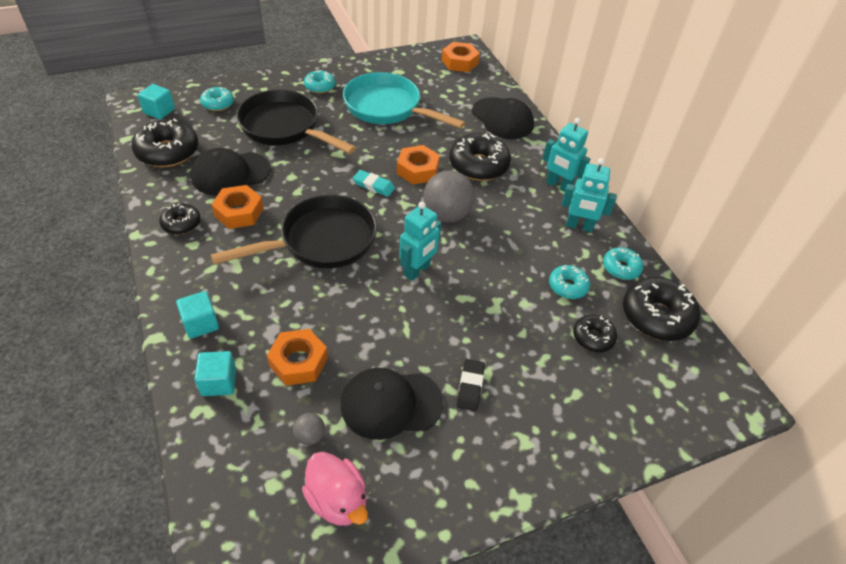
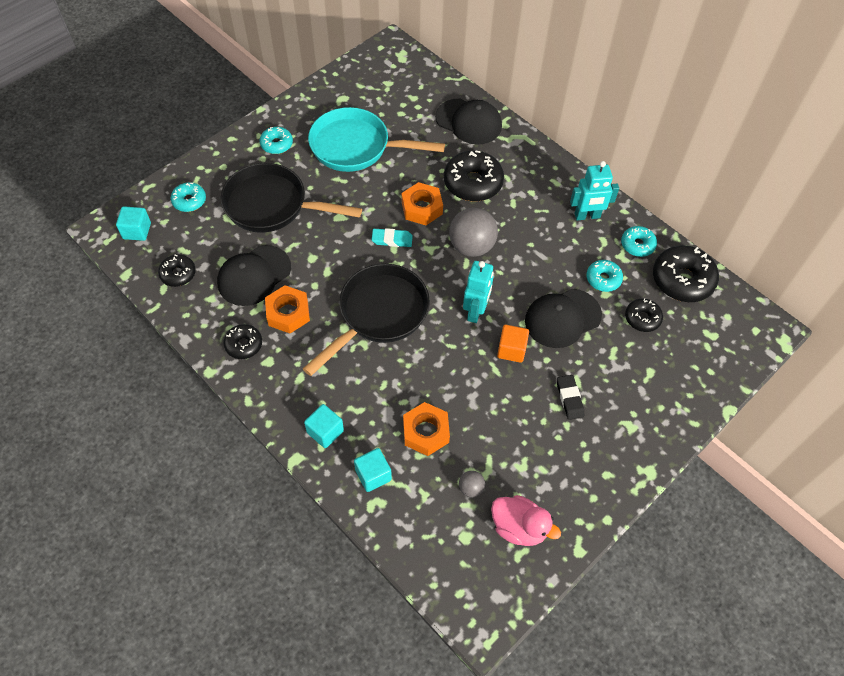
camera: 20 degrees left, 10 degrees up
black donut [131,118,198,167] -> black donut [158,254,196,287], size x0.56
black cap [341,368,443,440] -> black cap moved to [525,289,602,348]
orange nut [442,42,480,72] -> none
turquoise robot [543,118,590,192] -> none
none -> orange cube [497,325,529,363]

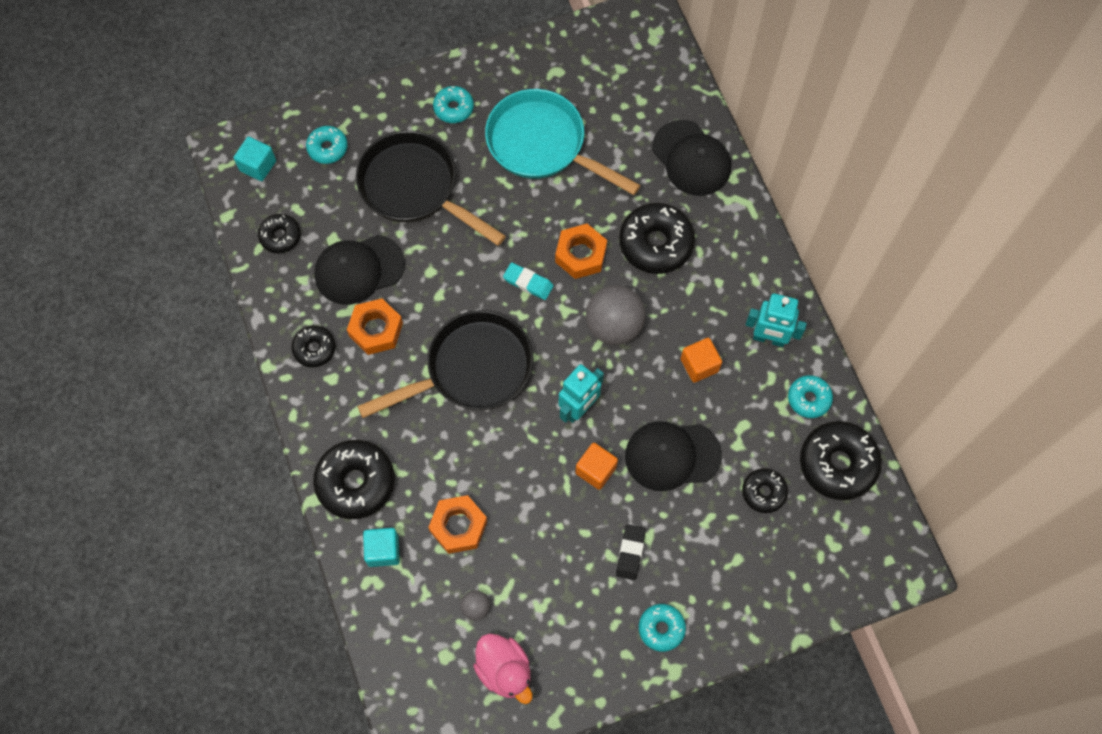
camera: 25 degrees right, 10 degrees up
turquoise cube [304,404,344,448] -> black donut [313,440,395,519]
turquoise donut [586,260,623,292] -> turquoise donut moved to [639,604,686,652]
none -> orange cube [681,338,722,383]

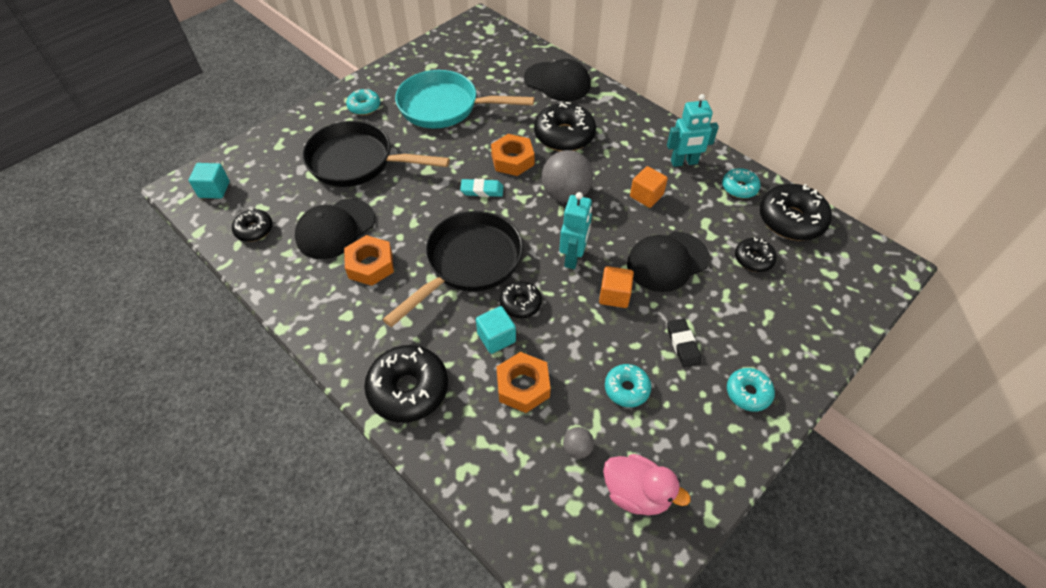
camera: 25 degrees left, 15 degrees down
black donut [291,326,336,368] -> black donut moved to [500,281,542,318]
turquoise donut [306,126,348,164] -> turquoise donut moved to [605,364,651,407]
turquoise cube [363,528,400,567] -> turquoise cube moved to [476,306,516,354]

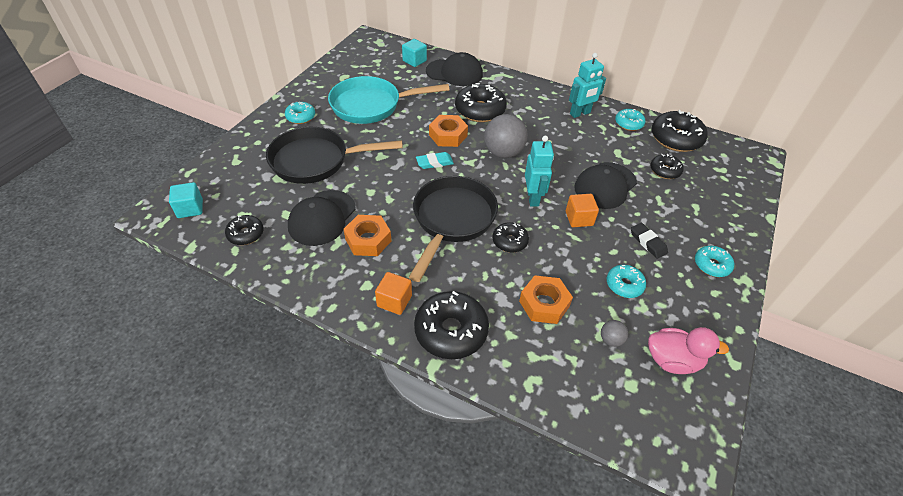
camera: 20 degrees left, 5 degrees down
turquoise cube [476,306,516,354] -> turquoise cube moved to [402,39,427,67]
orange cube [630,166,668,208] -> orange cube moved to [375,272,412,315]

